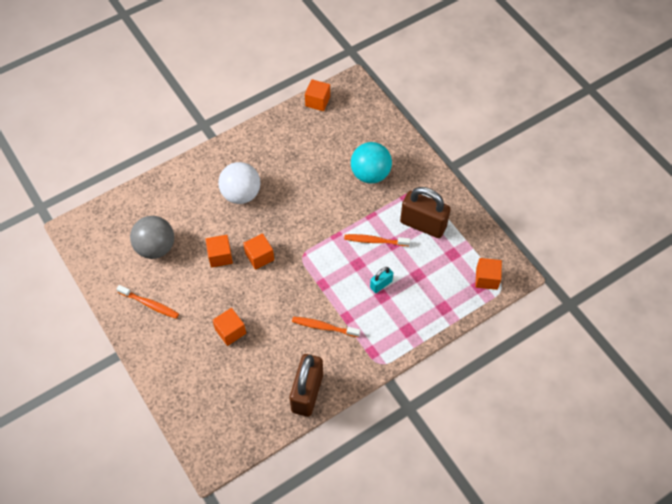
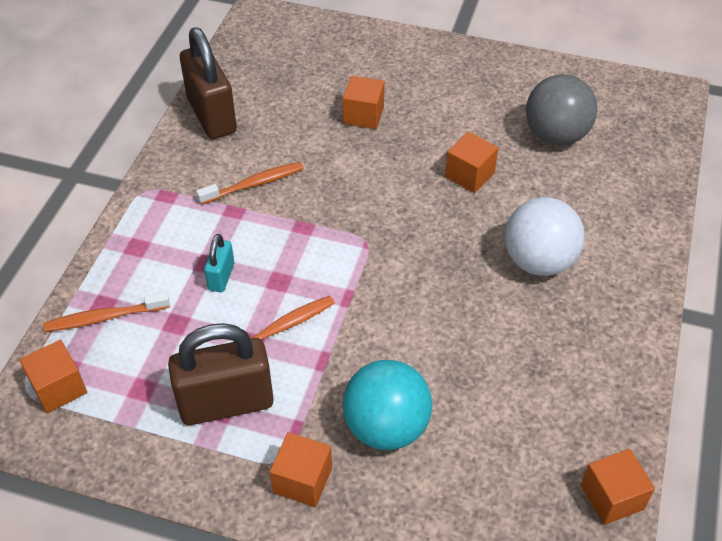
camera: 140 degrees right, 10 degrees down
orange toothbrush [117,285,179,319] -> orange toothbrush moved to [43,292,170,332]
orange cube [243,233,274,270] -> orange cube moved to [270,432,332,507]

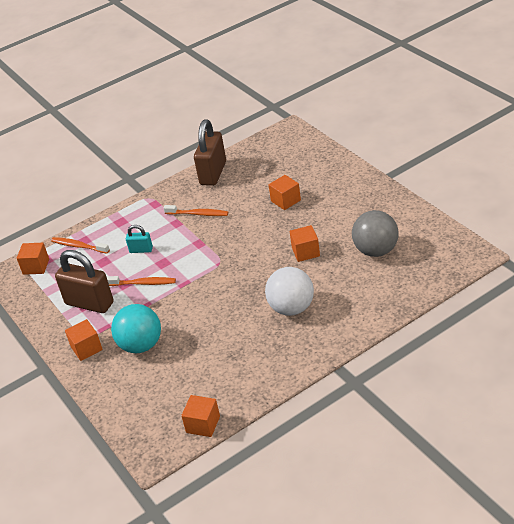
camera: 45 degrees right, 10 degrees down
turquoise padlock [204,234,234,292] -> turquoise padlock turned 45 degrees clockwise [126,225,153,253]

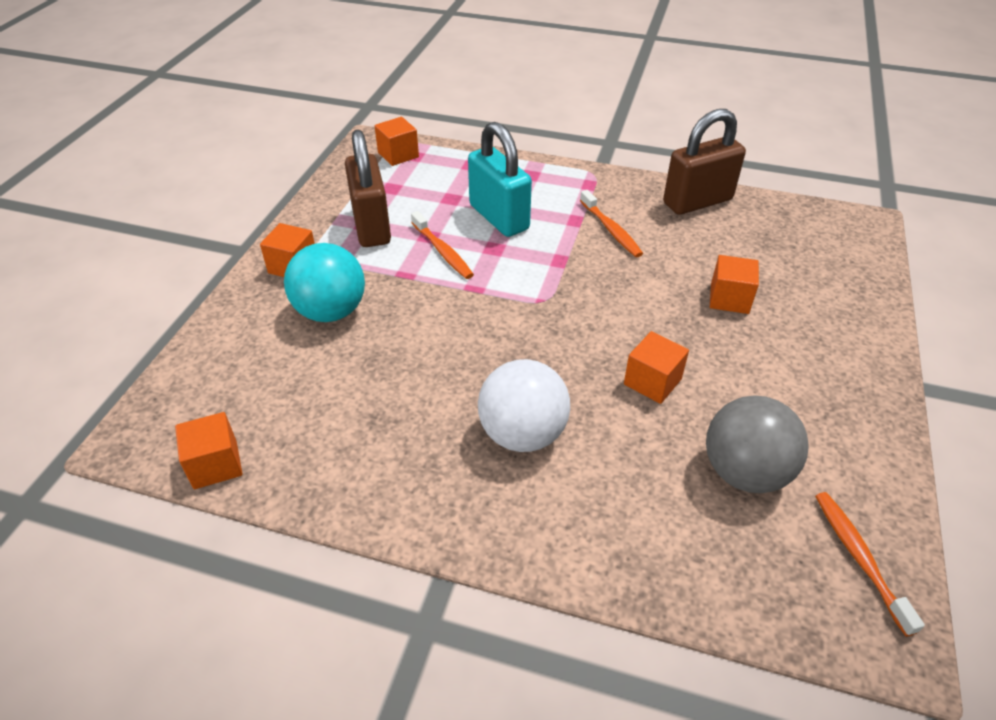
camera: 45 degrees right, 5 degrees up
orange toothbrush [51,237,110,254] -> orange toothbrush moved to [815,492,925,637]
turquoise padlock [126,225,153,253] -> turquoise padlock [468,122,532,237], size x2.03

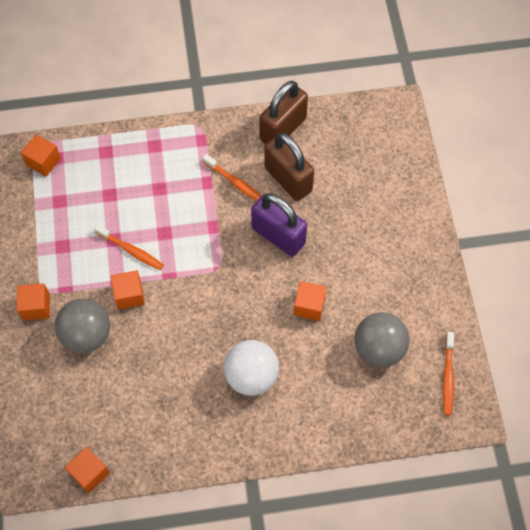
camera: 25 degrees left, 20 degrees up
turquoise ball [284,243,365,322] -> grey ball [55,299,110,353]
brown padlock [345,130,391,247] -> brown padlock moved to [265,133,314,201]
turquoise padlock [468,122,532,237] -> none
orange cube [710,255,759,314] -> orange cube moved to [111,270,145,310]
orange toothbrush [815,492,925,637] -> orange toothbrush turned 135 degrees counterclockwise [443,332,454,415]
none -> purple padlock [251,193,307,257]

